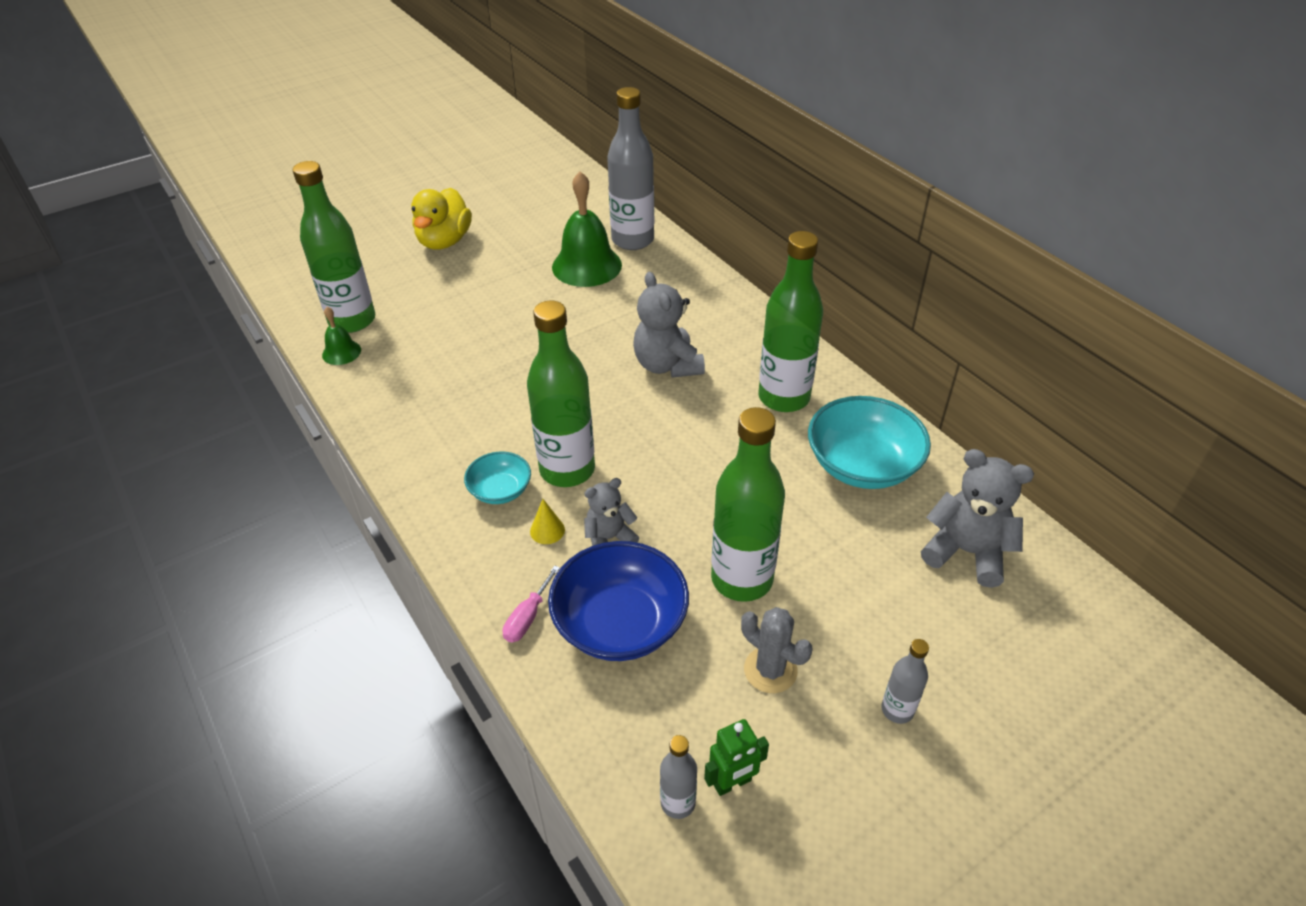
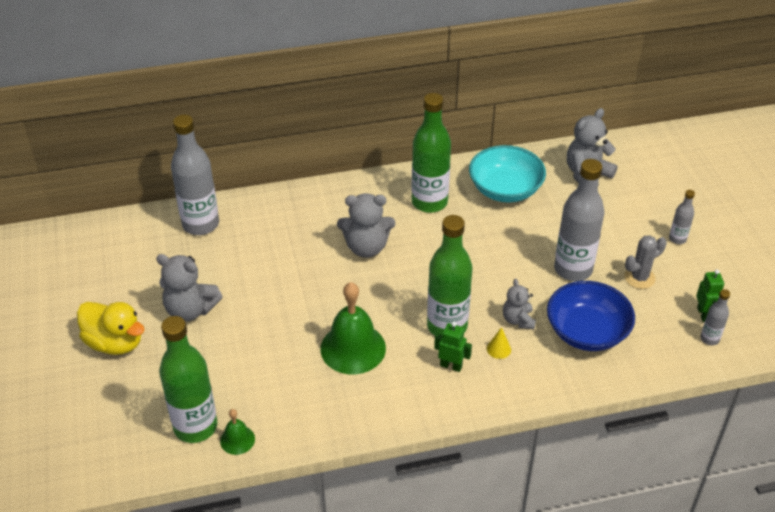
camera: 70 degrees left, 0 degrees up
turquoise bowl [464,452,531,504] -> green robot [434,322,472,372]
pink screwdriver [503,565,560,642] -> none
green bell [552,171,622,287] -> green bell moved to [320,282,386,374]
green bottle [711,407,785,602] -> grey bottle [554,159,605,281]
none -> grey teddy bear [156,254,223,321]

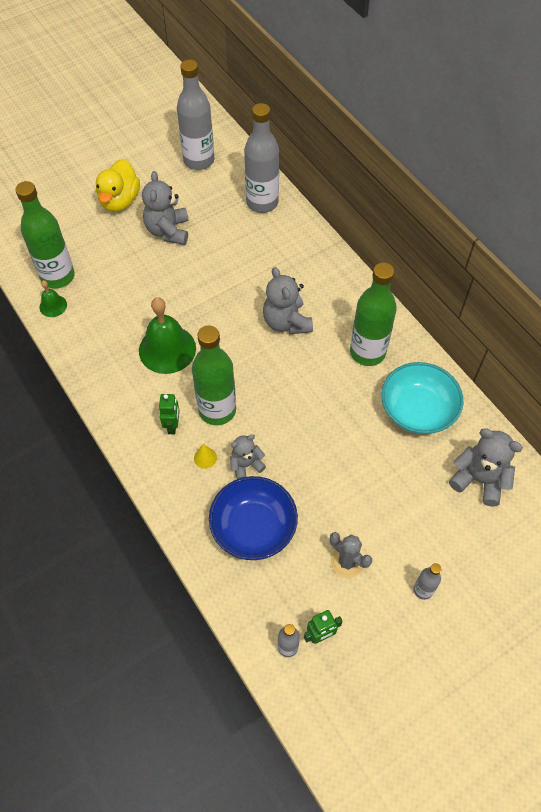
camera: 70 degrees right, 15 degrees up
grey bottle [554,159,605,281] -> grey bottle moved to [177,59,215,170]

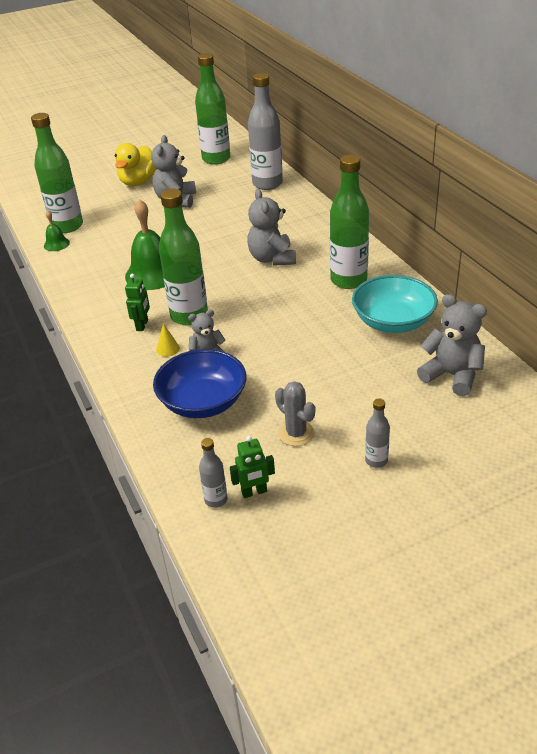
camera: 10 degrees right, 20 degrees down
grey bottle [177,59,215,170] -> green bottle [195,53,230,165]

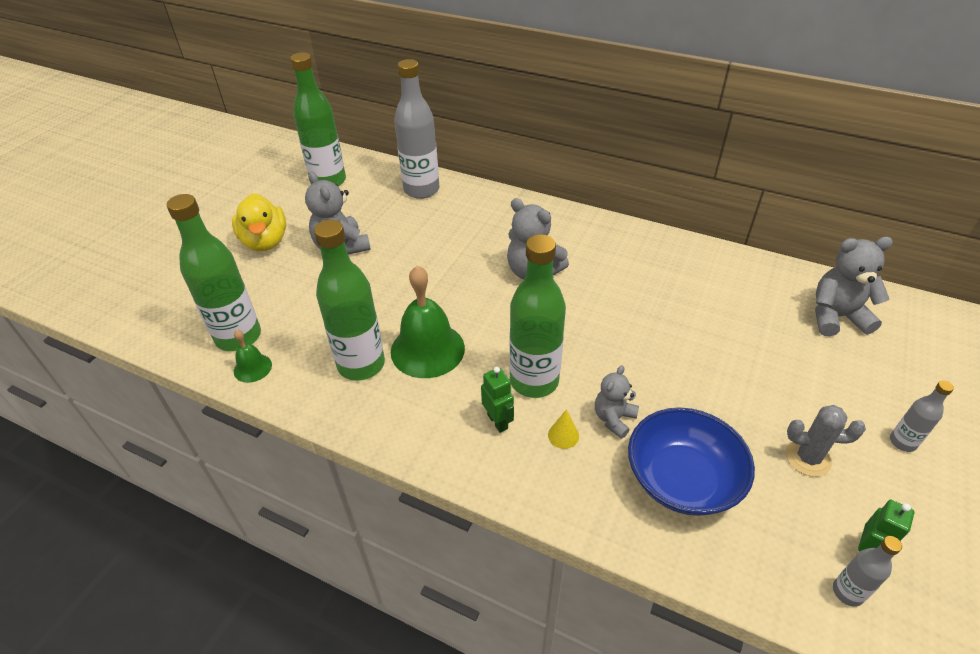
camera: 40 degrees left, 5 degrees up
green bottle [330,154,369,289] -> green bottle moved to [314,220,385,380]
turquoise bowl [352,275,438,333] -> none

